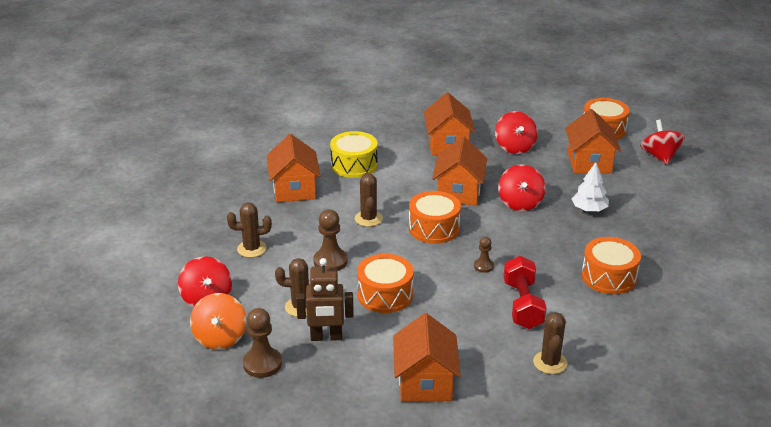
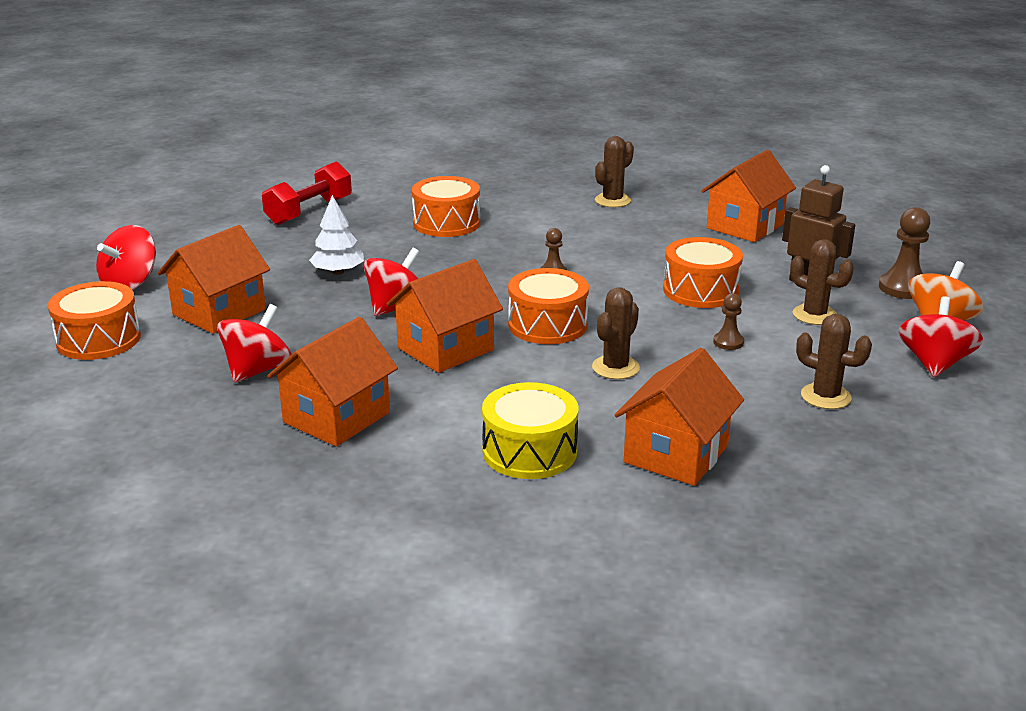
camera: 140 degrees left, 5 degrees down
brown pawn [313,209,348,271] -> brown pawn [713,293,744,350], size x0.58
red dumbbell [504,256,546,329] -> red dumbbell moved to [262,162,352,225]

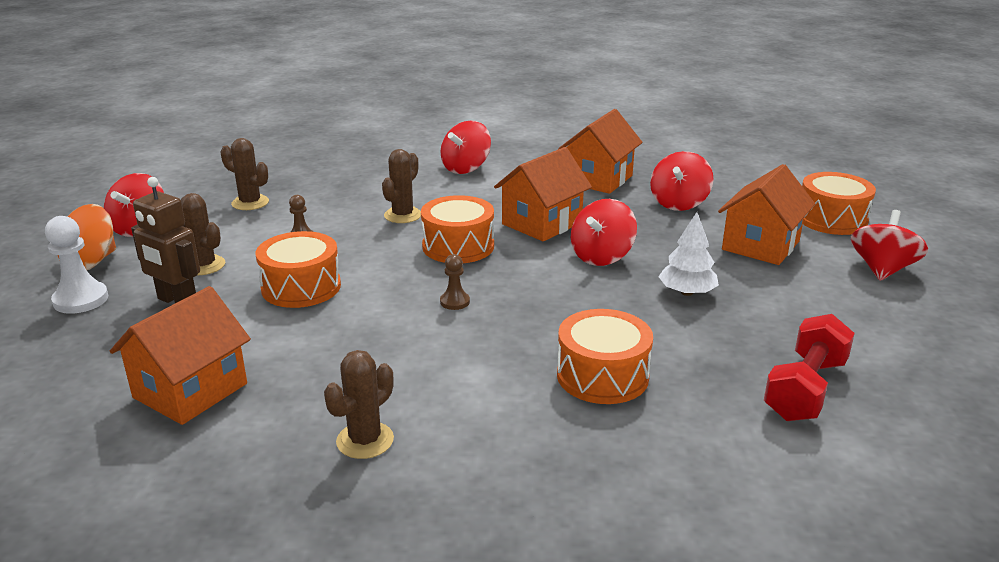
camera: 175 degrees right, 0 degrees up
yellow drum [482,382,579,479] -> red spinning top [441,120,491,174]
orange house [615,348,744,486] -> none
brown pawn [879,207,930,299] -> white pawn [45,216,109,314]

